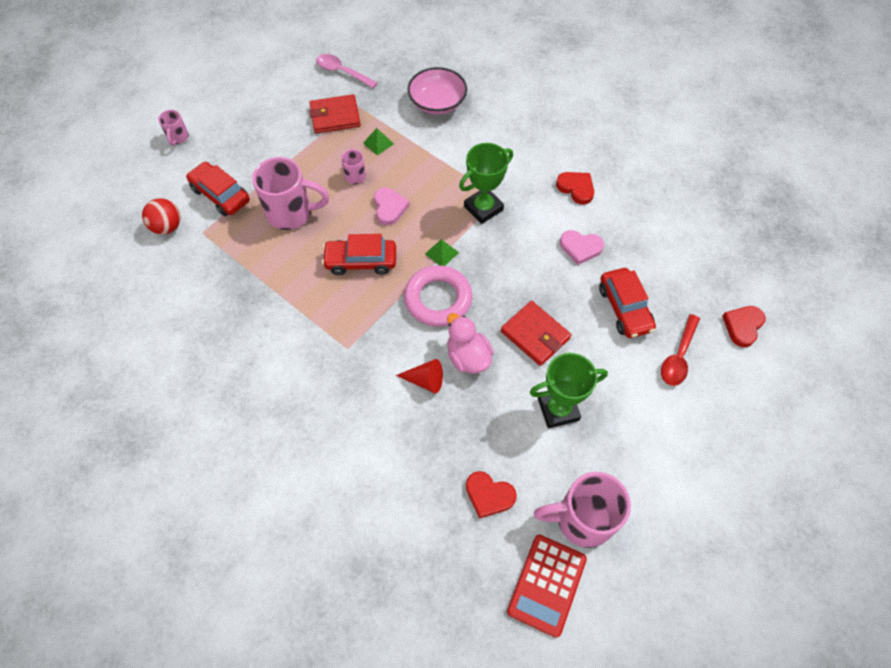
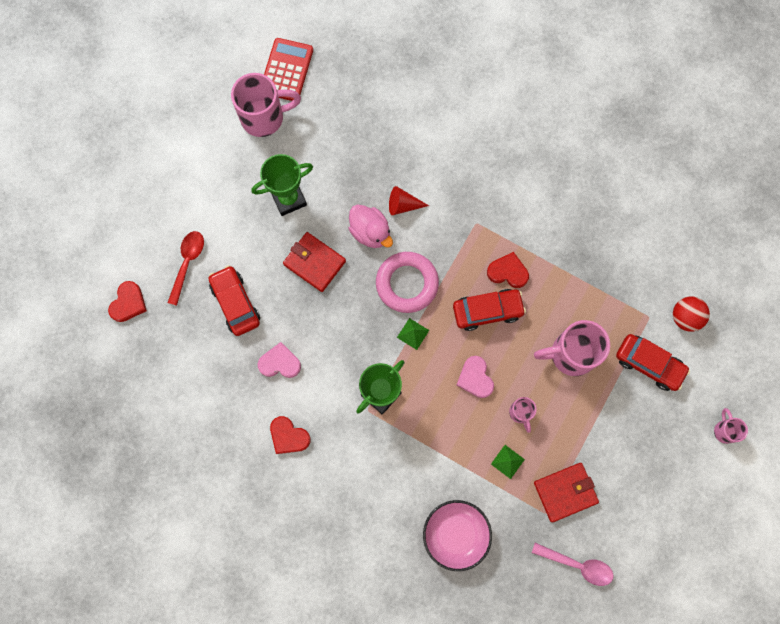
camera: 170 degrees right, 15 degrees up
red heart [466,471,517,518] -> red heart moved to [487,252,529,288]

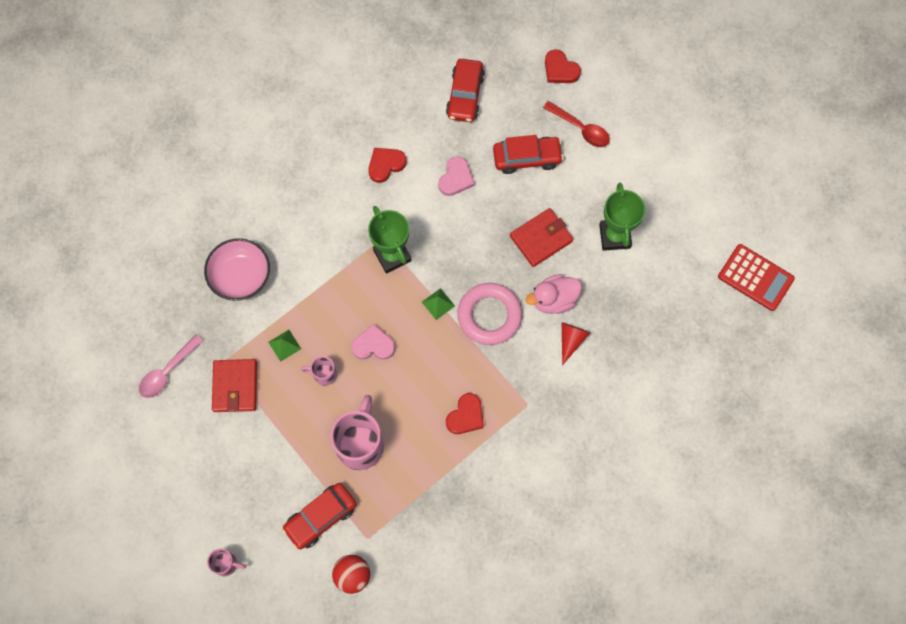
camera: 110 degrees right, 5 degrees down
pink mug [231,73,301,137] -> none
red car [453,289,526,331] -> red car moved to [446,59,485,122]

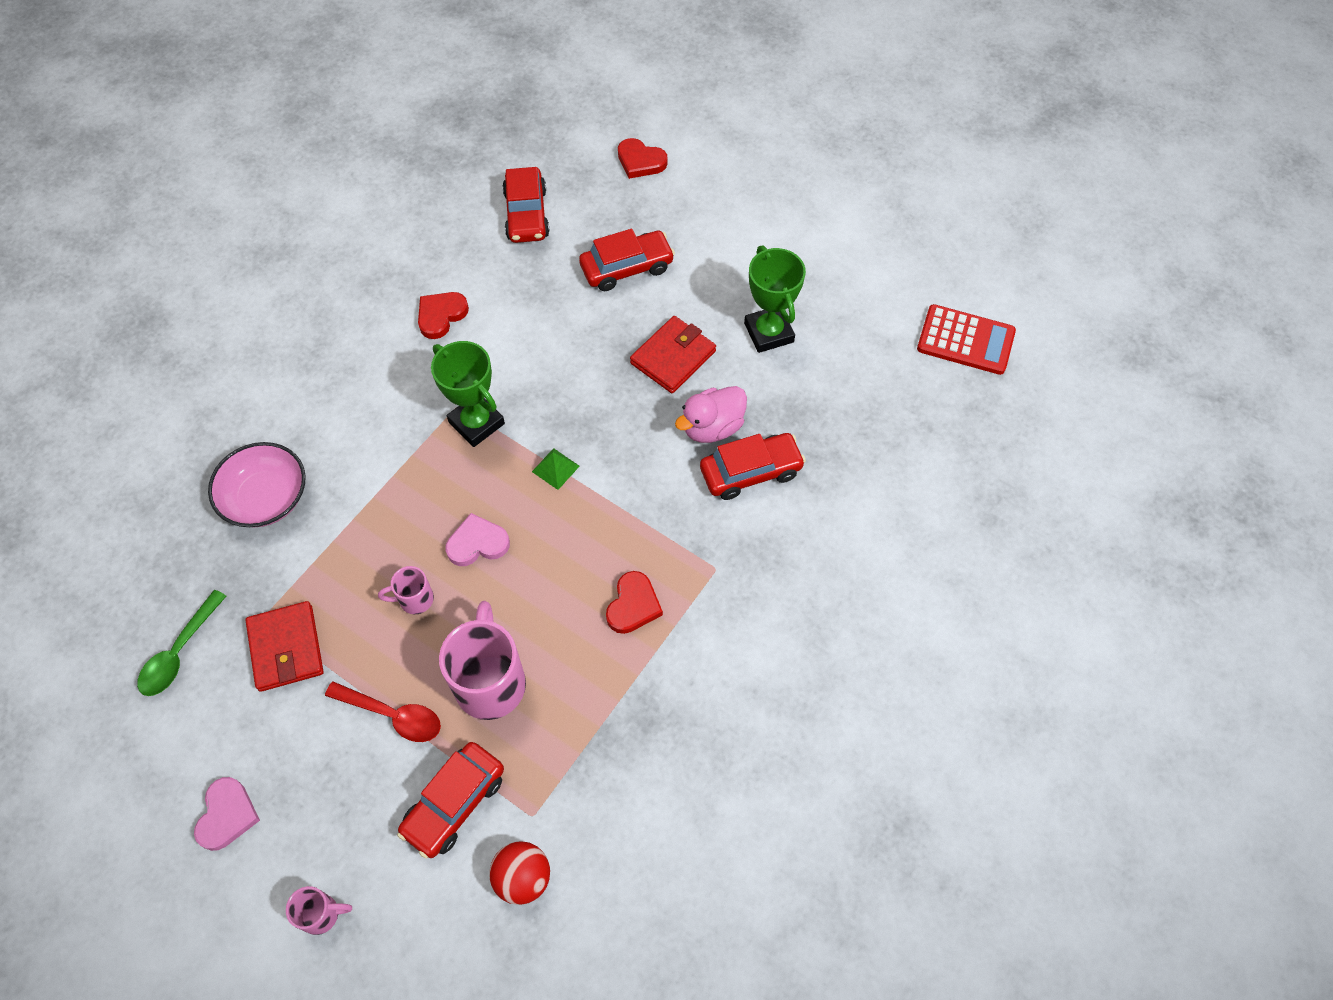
camera: 15 degrees left, 10 degrees down
pink spoon [139,334,203,398] -> green spoon [137,590,226,696]
green pyramid [268,330,301,362] -> none
pink heart [438,156,475,196] -> pink heart moved to [194,777,260,851]
pink ring [457,283,522,345] -> none
red spoon [543,101,610,147] -> red spoon moved to [325,682,441,742]
red cone [562,322,590,365] -> red car [700,433,806,500]

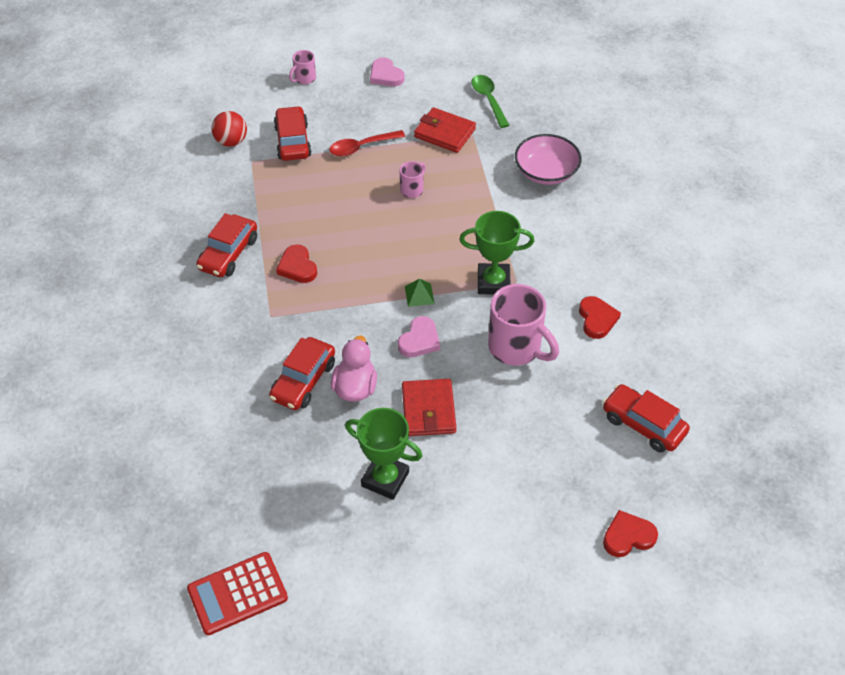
camera: 135 degrees right, 10 degrees down
pink mug [439,601,526,720] -> pink mug moved to [488,284,559,366]
pink heart [445,513,510,566] -> pink heart moved to [398,316,440,357]
red car [579,229,675,291] -> red car moved to [196,213,257,277]

